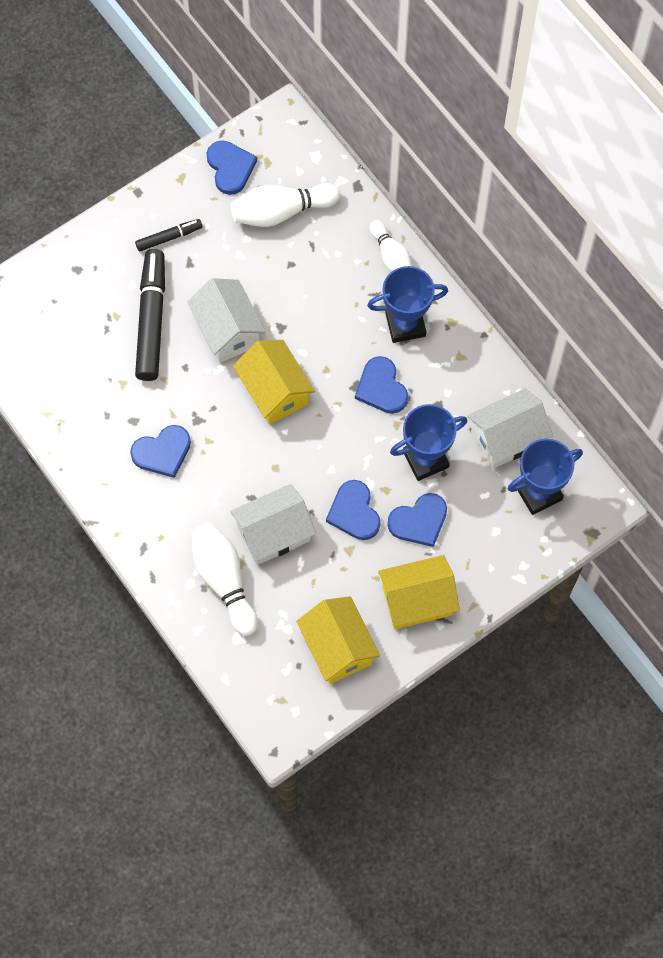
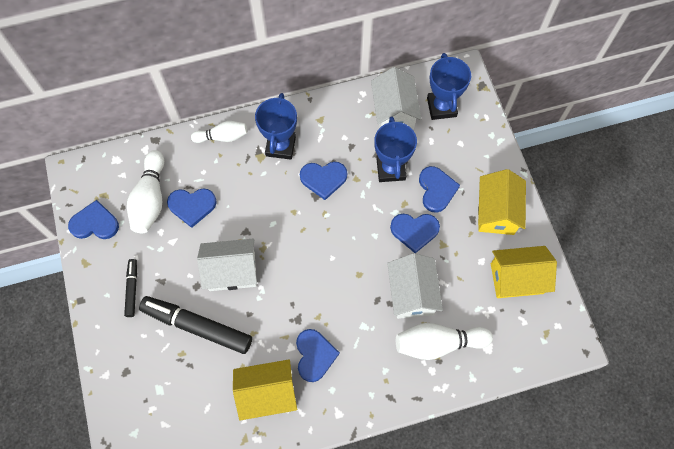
camera: 70 degrees left, 0 degrees up
yellow house [233,340,315,425] -> yellow house moved to [233,360,297,420]
none -> blue heart [167,188,217,228]

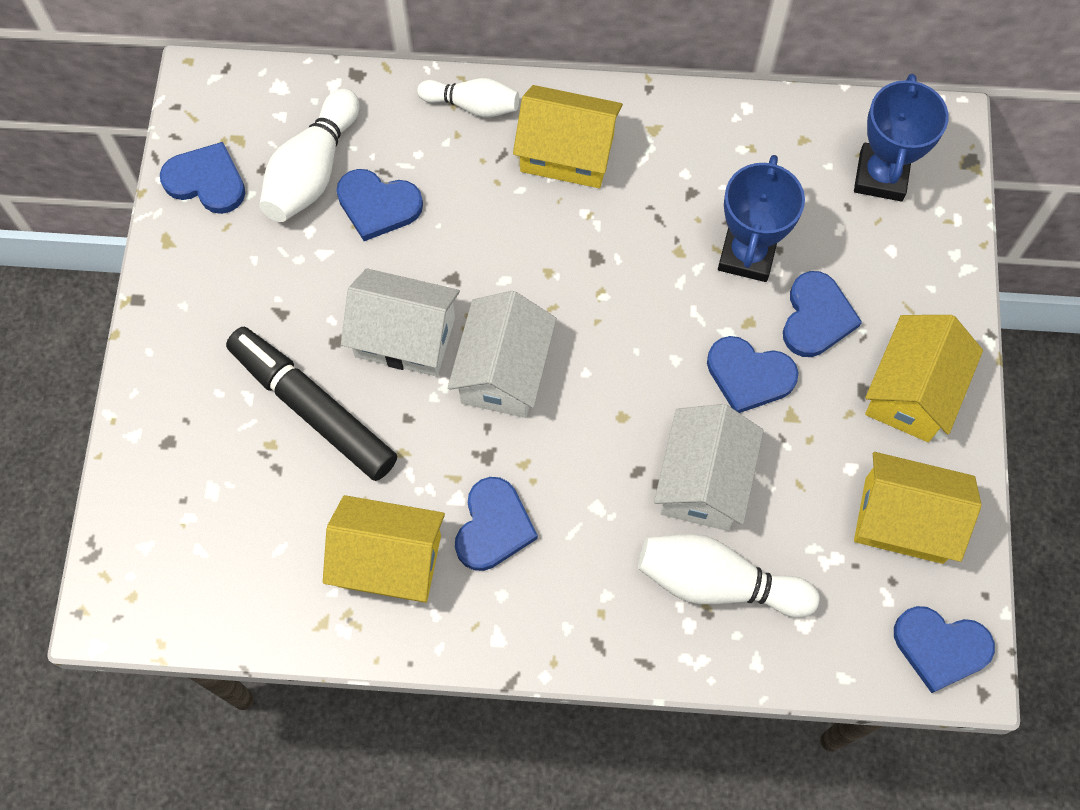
camera: 20 degrees right, 0 degrees up
black marker [124,259,137,317] -> none
blue trophy [255,93,297,160] -> yellow house [513,85,623,188]
blue heart [300,162,347,200] -> blue heart moved to [894,606,995,693]
white house [371,67,421,130] -> white house moved to [448,291,557,418]

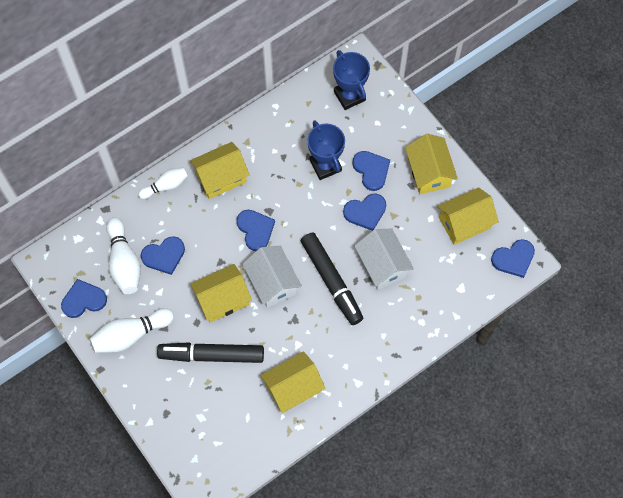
camera: 40 degrees left, 0 degrees up
white house [341,268,460,376] -> yellow house [190,264,252,323]
blue heart [455,477,538,571] -> blue heart moved to [236,210,275,251]
white bowling pin [638,534,819,618] -> white bowling pin moved to [89,308,174,353]
none -> black marker [301,232,363,325]

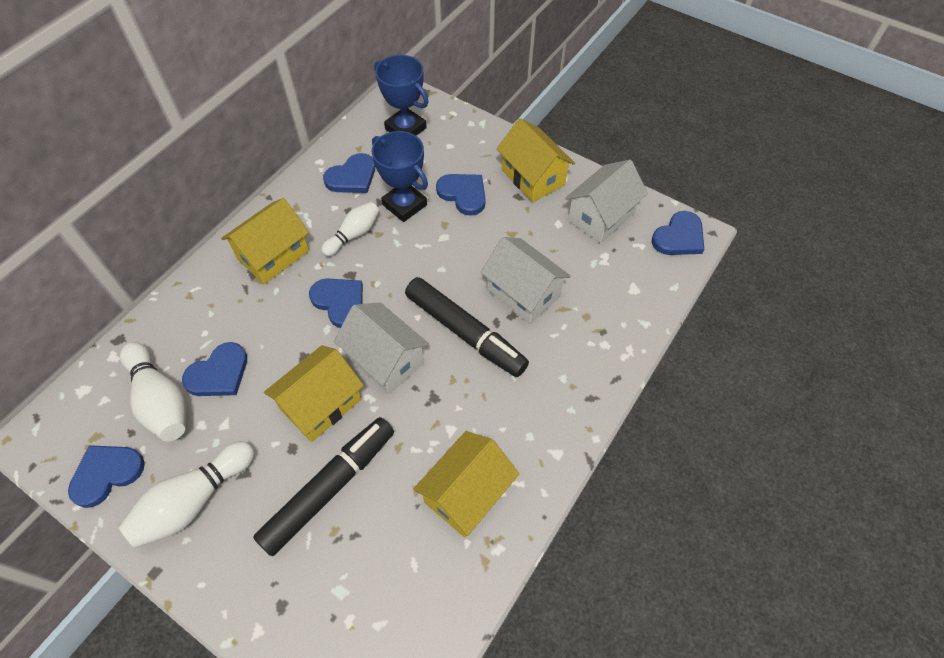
camera: 20 degrees left, 10 degrees down
white bowling pin [138,167,188,199] -> white bowling pin moved to [321,202,379,256]
black marker [157,342,264,363] -> black marker turned 150 degrees clockwise [253,417,394,556]
blue heart [343,193,386,231] -> blue heart moved to [323,153,375,193]
yellow house [437,187,499,245] -> white house [565,160,648,243]

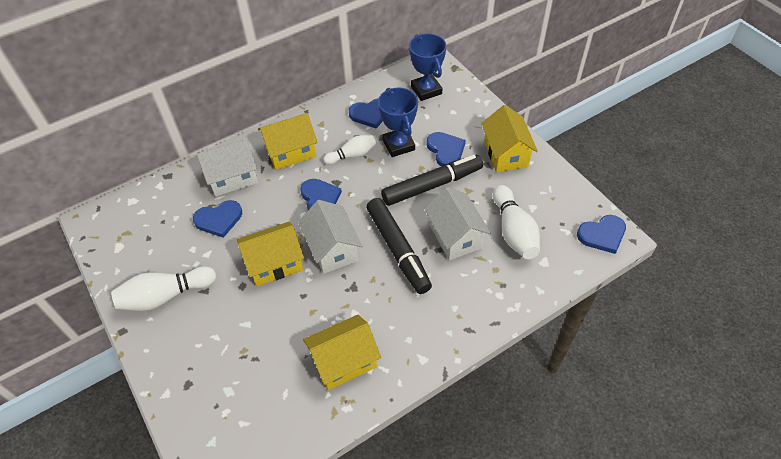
camera: 25 degrees right, 5 degrees down
blue heart [68,445,145,508] -> none
white bowling pin [120,342,186,441] -> white bowling pin moved to [493,185,540,259]
black marker [253,417,394,556] -> black marker moved to [381,155,483,206]
white house [565,160,648,243] -> white house moved to [197,139,258,196]

